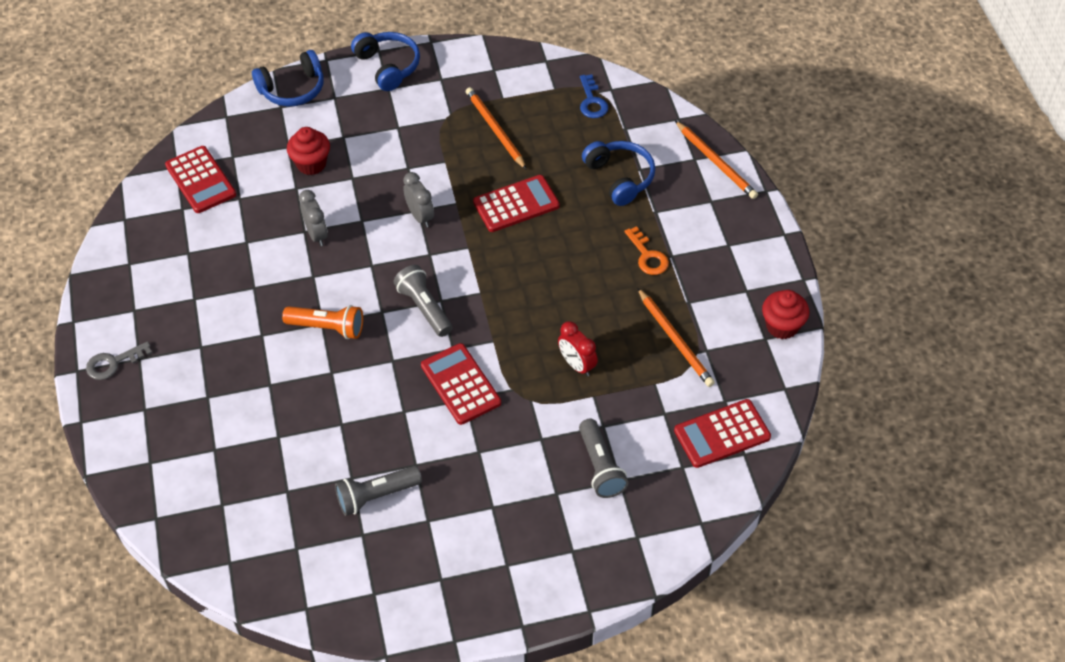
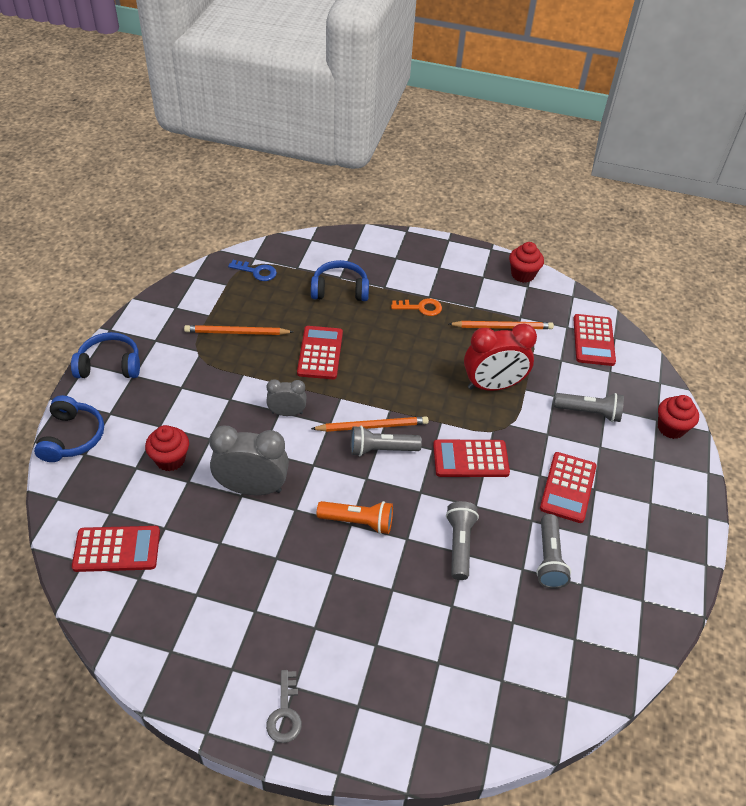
camera: 65 degrees left, 5 degrees down
orange flashlight [282,305,363,339] -> orange flashlight turned 60 degrees clockwise [317,501,393,534]
grey clock [299,190,328,246] -> grey clock [209,426,289,495], size x1.77
red clock [558,321,598,377] -> red clock [464,323,537,391], size x1.77
orange pencil [675,121,758,199] -> orange pencil moved to [311,416,429,432]
none -> grey flashlight [446,501,479,580]
none -> red calculator [540,452,596,523]
none -> red cupcake [658,395,699,439]

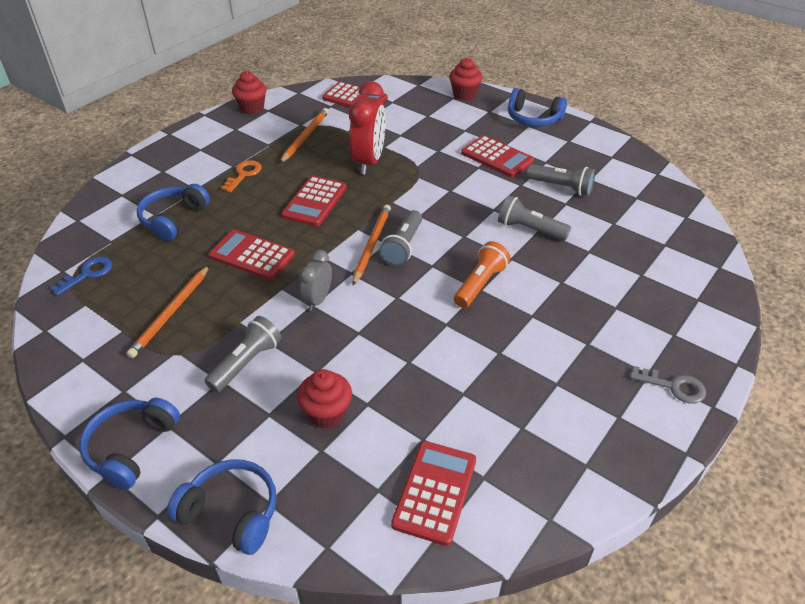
camera: 65 degrees left, 5 degrees down
grey clock [209,426,289,495] -> none
red calculator [433,439,510,477] -> red calculator moved to [281,176,347,226]
grey flashlight [554,393,624,422] -> grey flashlight moved to [205,316,282,393]
none -> blue headphones [508,88,567,127]

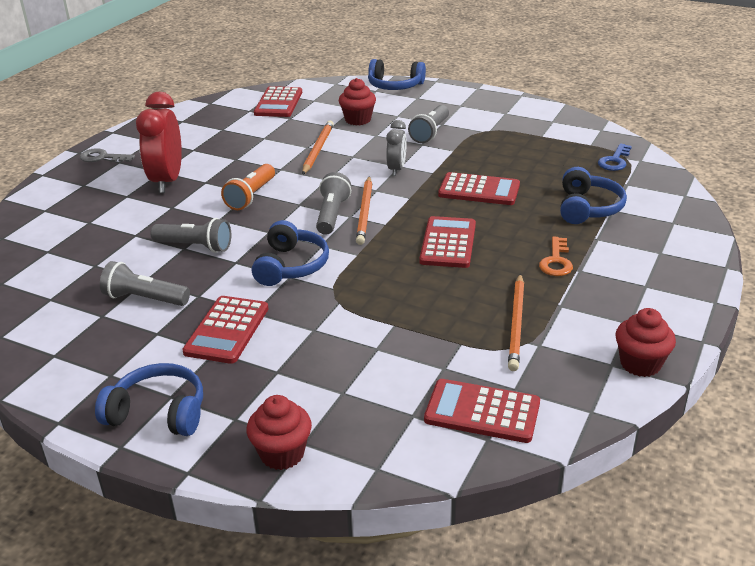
camera: 170 degrees right, 10 degrees down
blue headphones [79,398,180,489] -> blue headphones moved to [252,220,329,286]
orange pencil [127,265,210,358] -> orange pencil moved to [302,121,334,175]
red clock [349,81,386,175] -> red clock moved to [136,92,182,193]
red calculator [461,135,534,177] -> red calculator turned 105 degrees counterclockwise [182,296,269,364]

